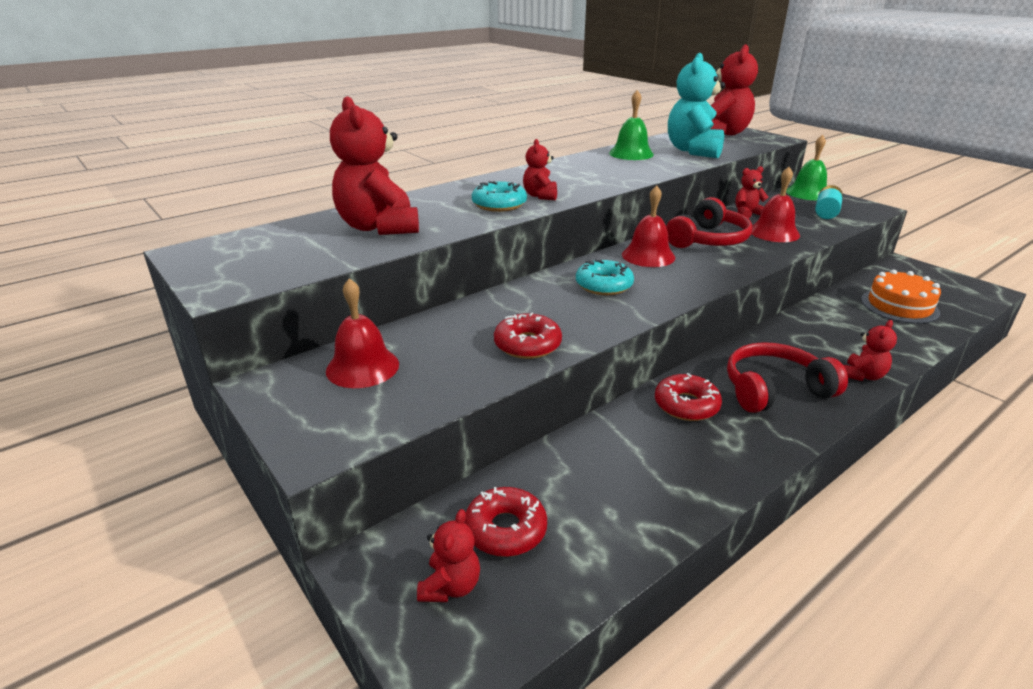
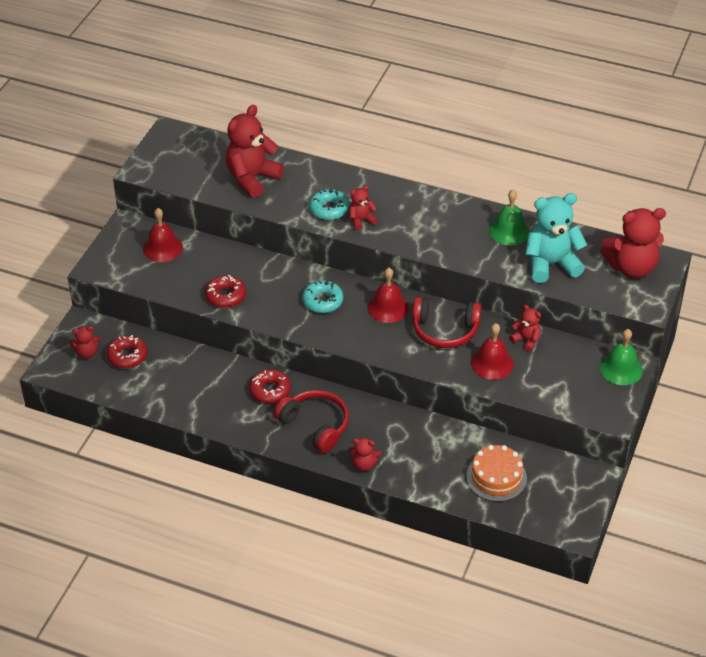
camera: 60 degrees right, 15 degrees up
turquoise battery [815,185,843,219] -> none

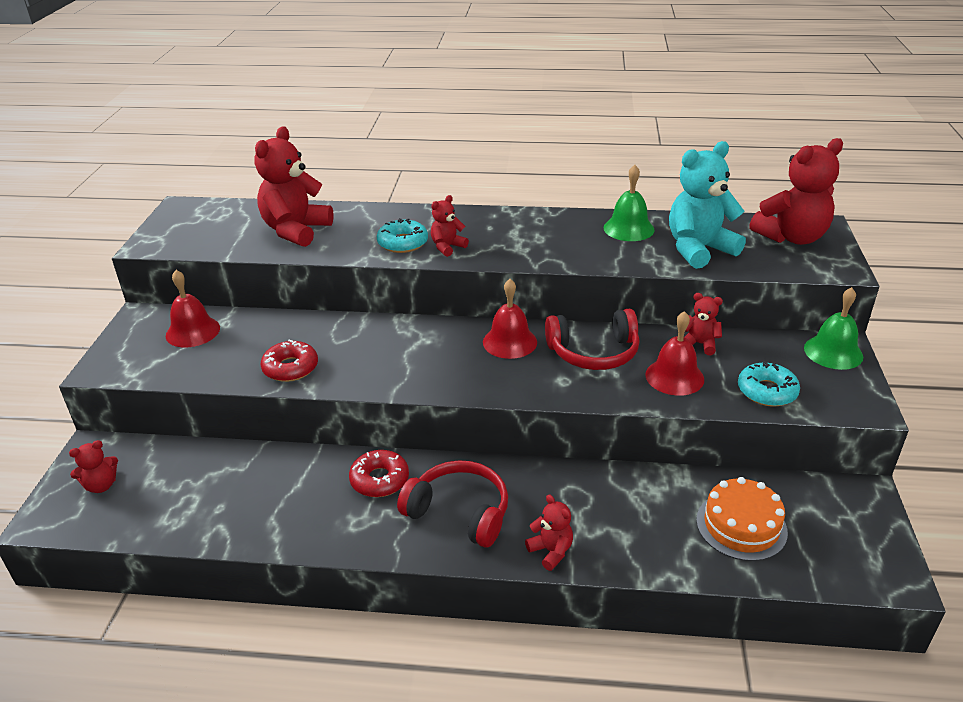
camera: 15 degrees left, 10 degrees down
red donut [106,335,148,369] -> none
turquoise donut [302,280,343,313] -> turquoise donut moved to [738,361,800,407]
red teddy bear [349,437,381,471] -> red teddy bear turned 120 degrees counterclockwise [525,494,573,571]

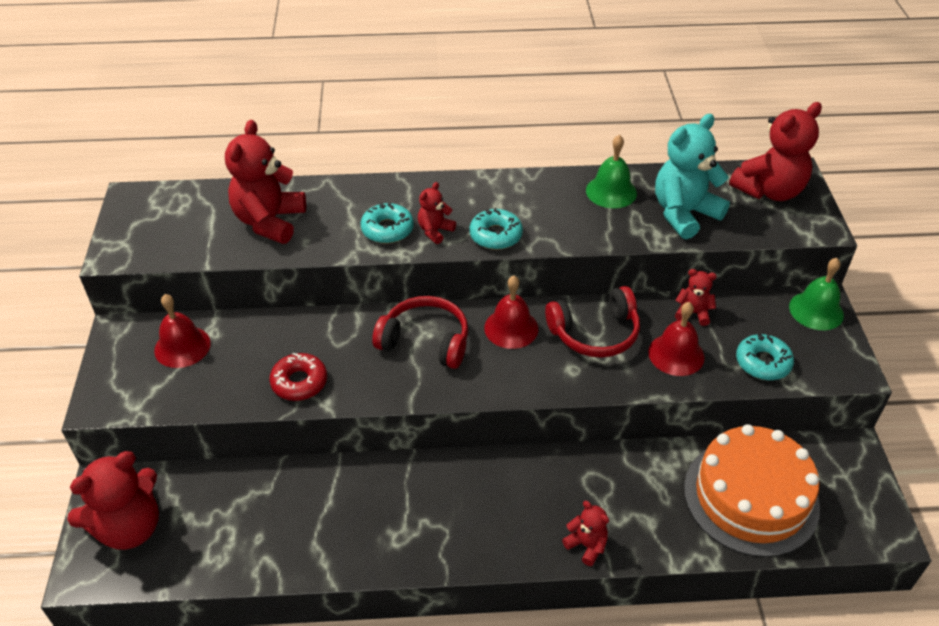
camera: 10 degrees left, 10 degrees up
red teddy bear [69,440,118,493] -> red teddy bear [67,451,159,550], size x2.01
red donut [349,450,409,497] -> none
red headphones [397,460,508,548] -> red headphones moved to [372,296,468,369]
orange cake [696,477,788,561] -> orange cake [684,424,820,557], size x1.65
none -> turquoise donut [469,208,523,250]

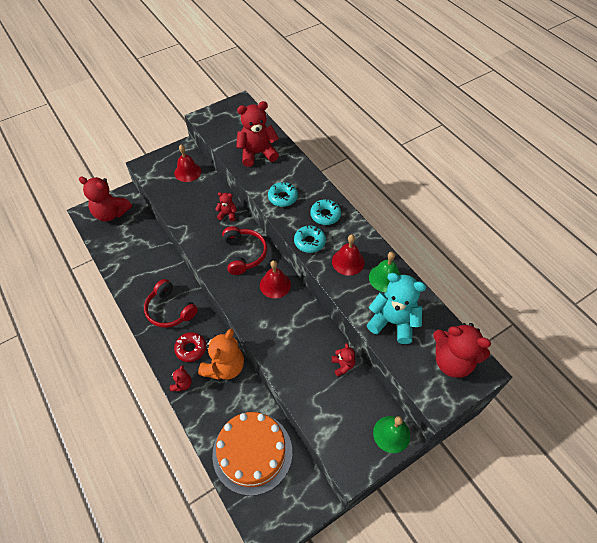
camera: 60 degrees right, 10 degrees up
red donut [269,353,327,401] -> red donut moved to [174,332,206,362]
red teddy bear [418,182,456,244] -> red teddy bear moved to [215,192,237,221]
red headphones [545,286,640,358] -> red headphones moved to [144,279,198,328]
red bell [648,302,705,376] -> red bell moved to [332,234,365,276]
turquoise donut [736,333,794,380] -> turquoise donut moved to [310,199,341,225]
none -> orange teddy bear [198,329,244,380]

